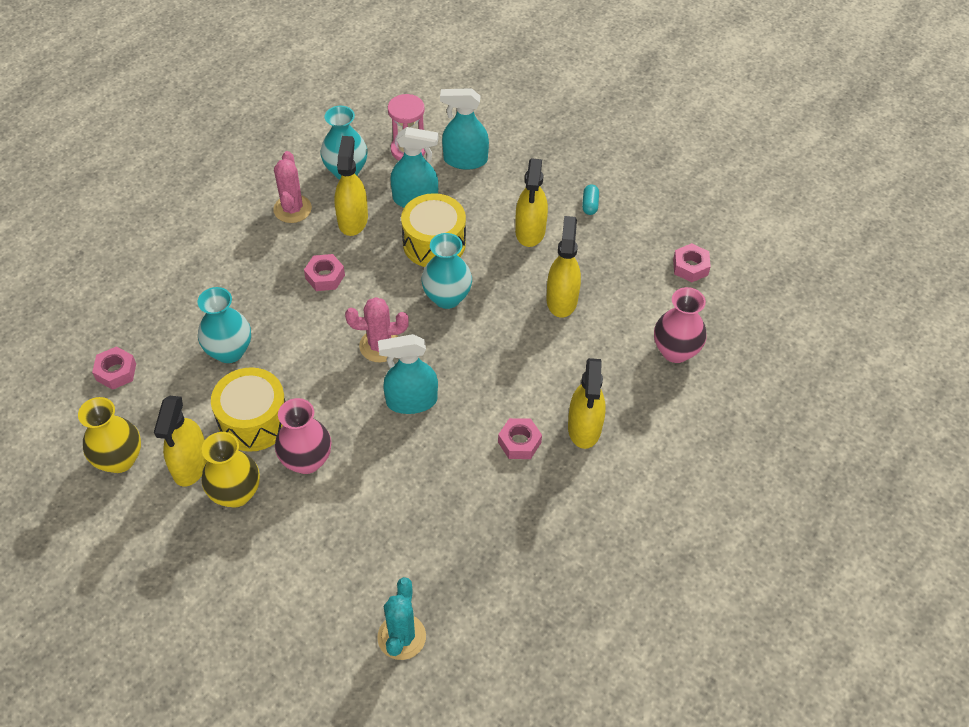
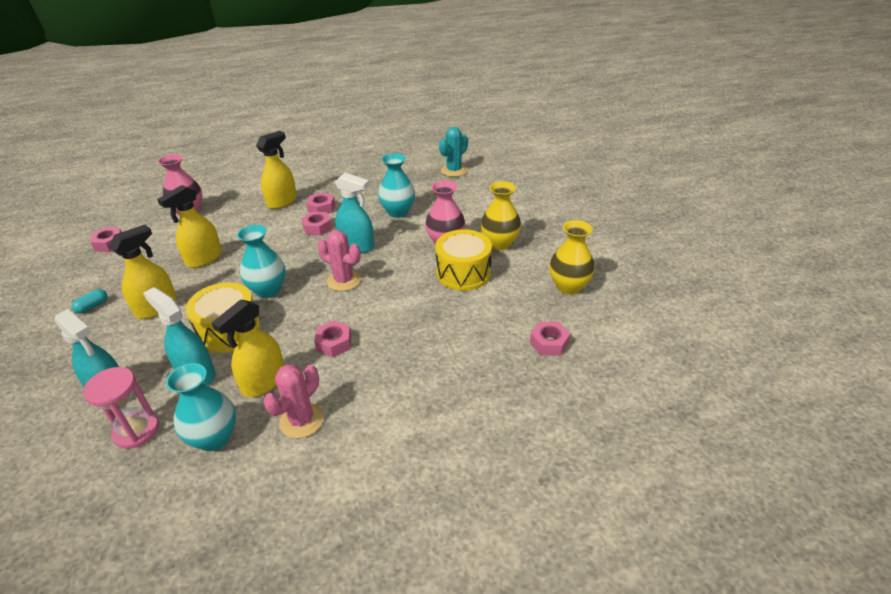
camera: 145 degrees left, 15 degrees down
yellow spray bottle [154,396,207,487] -> none
turquoise vase [198,287,251,363] -> turquoise vase moved to [378,153,415,218]
none -> pink nut [301,211,332,236]

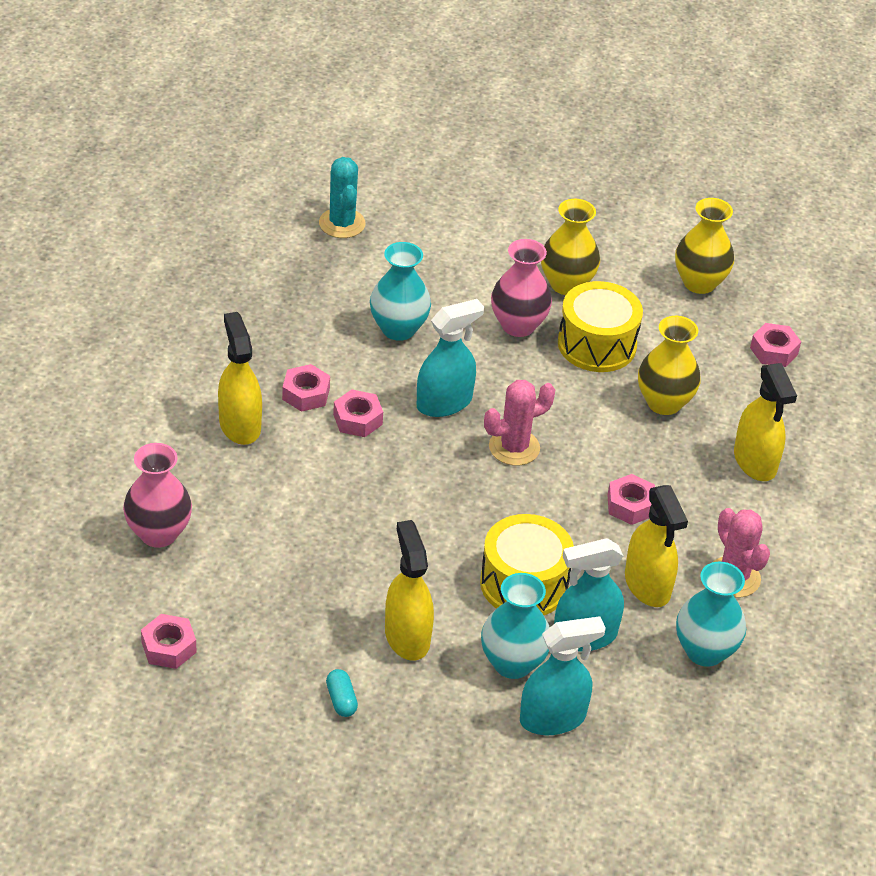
camera: 60 degrees left, 5 degrees up
pink hourglass [83,367,159,449] -> none
yellow spray bottle [157,185,222,268] -> yellow spray bottle moved to [734,363,797,481]
turquoise vase [237,225,286,298] -> turquoise vase moved to [481,573,550,679]
none -> yellow vase [638,316,701,415]

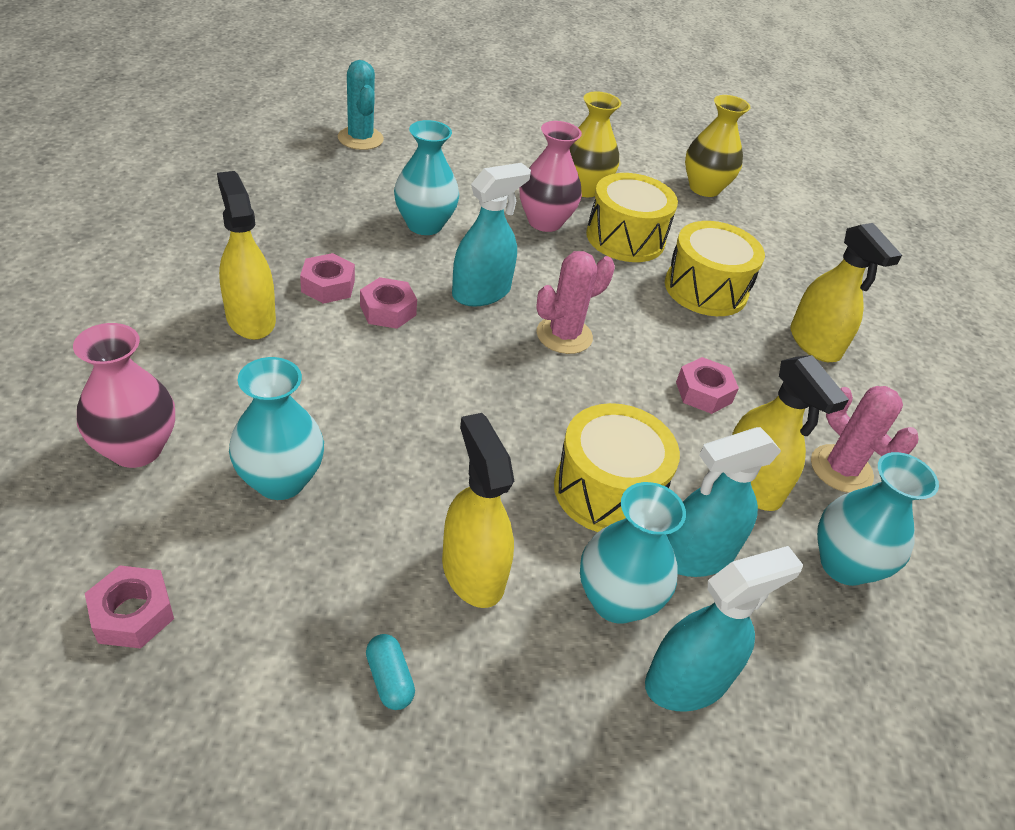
camera: 10 degrees left, 0 degrees up
yellow vase [638,316,701,415] -> yellow drum [665,221,765,316]
pink nut [750,323,801,367] -> none
none -> turquoise vase [229,357,324,500]

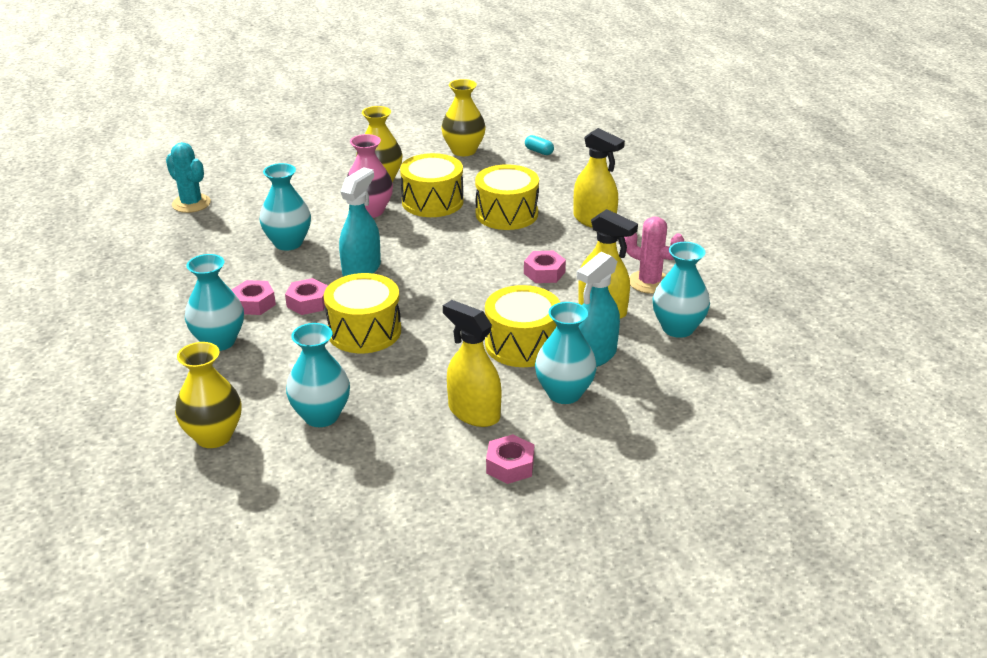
camera: 20 degrees left, 10 degrees down
pink vase [73,323,175,468] -> yellow vase [175,342,241,448]
pink nut [85,565,174,648] -> pink nut moved to [486,434,534,484]
yellow spray bottle [217,171,276,340] -> turquoise vase [185,254,244,351]
turquoise capsule [366,634,415,710] -> turquoise capsule moved to [525,135,554,155]
pink cactus [536,251,615,354] -> none
turquoise spray bottle [645,546,803,711] -> none
none -> yellow drum [324,273,401,353]

